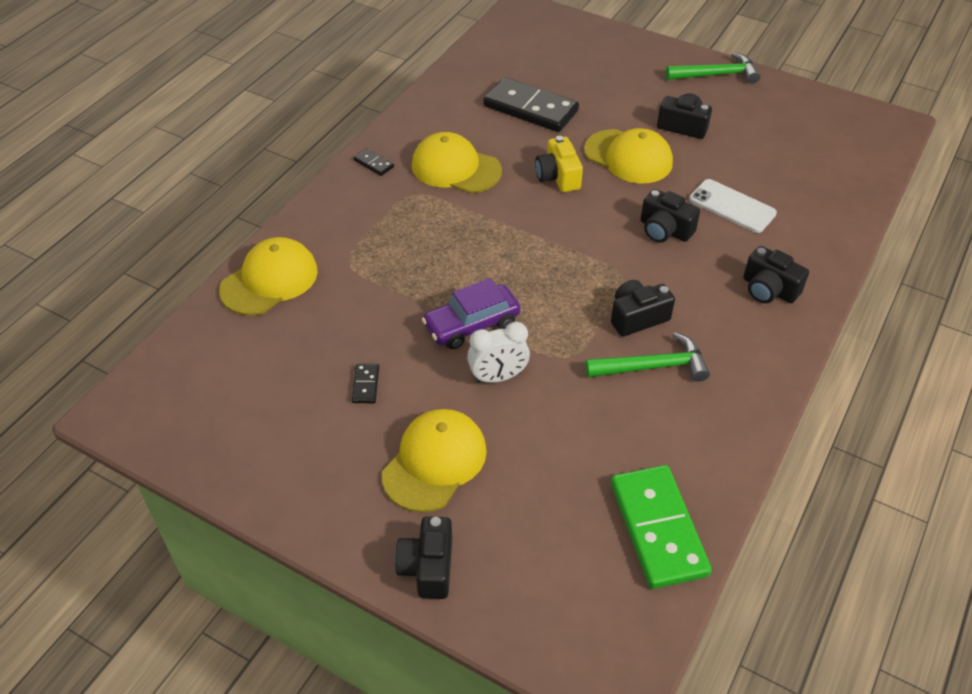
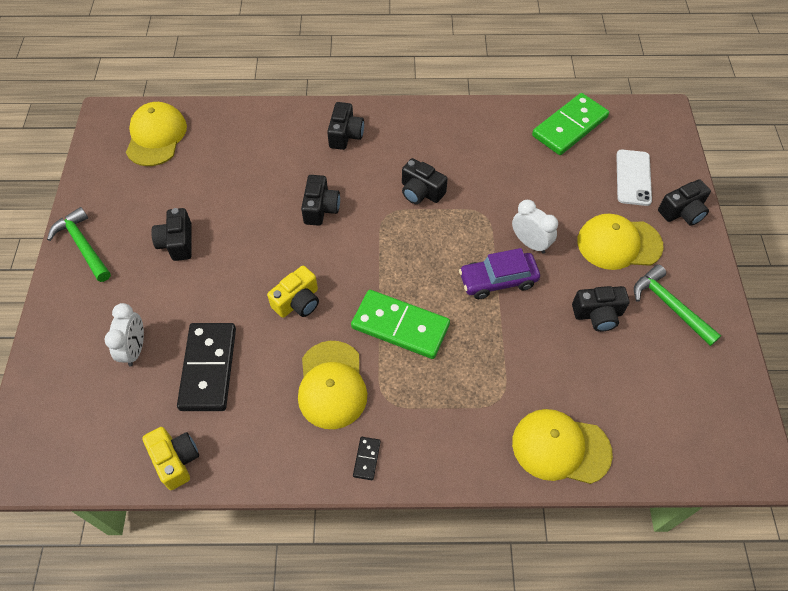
camera: 120 degrees left, 10 degrees up
black domino [352,364,379,403] -> black camera [572,286,629,332]
purple car [422,278,520,349] -> purple car turned 135 degrees clockwise [459,248,540,299]
yellow cap [584,128,673,184] -> yellow cap moved to [126,102,187,166]
green hammer [585,332,710,382] -> green hammer moved to [634,264,721,346]
white phone [689,179,777,233] -> white phone moved to [616,150,652,206]
none -> white clock [104,303,144,367]
none -> yellow camera [142,427,199,490]
none -> green domino [351,290,450,359]

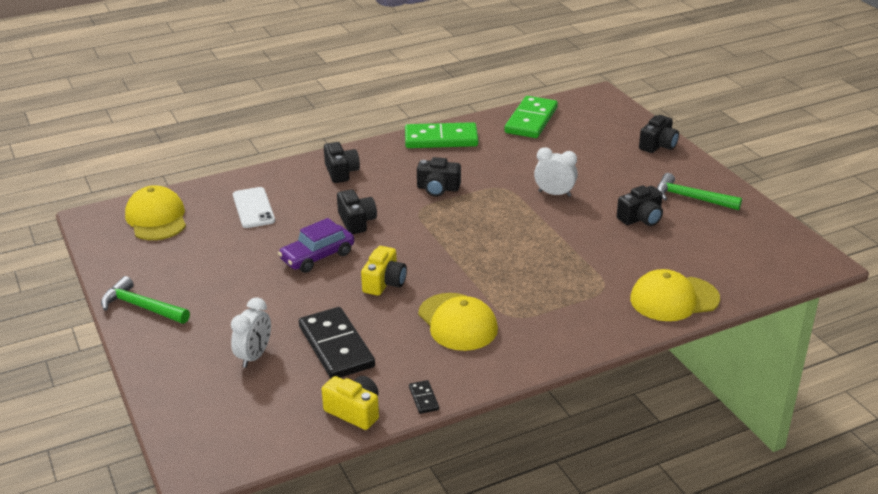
camera: 25 degrees left, 25 degrees down
white clock [104,303,144,367] -> white clock turned 45 degrees clockwise [231,297,271,368]
black camera [151,208,192,261] -> none
green domino [351,290,450,359] -> green domino moved to [405,122,478,148]
black domino [353,437,381,480] -> black domino moved to [409,380,439,414]
purple car [459,248,540,299] -> purple car moved to [278,218,354,273]
yellow cap [577,214,663,270] -> none
white phone [616,150,652,206] -> white phone moved to [233,187,275,228]

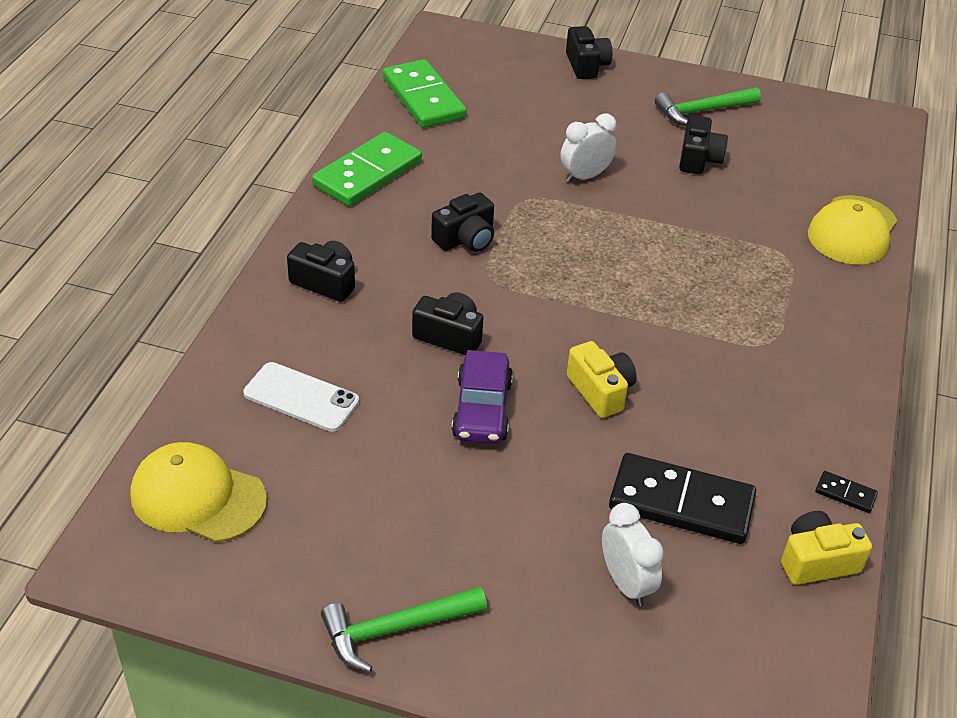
camera: 50 degrees left, 10 degrees up
yellow cap [418,293,498,351] -> none

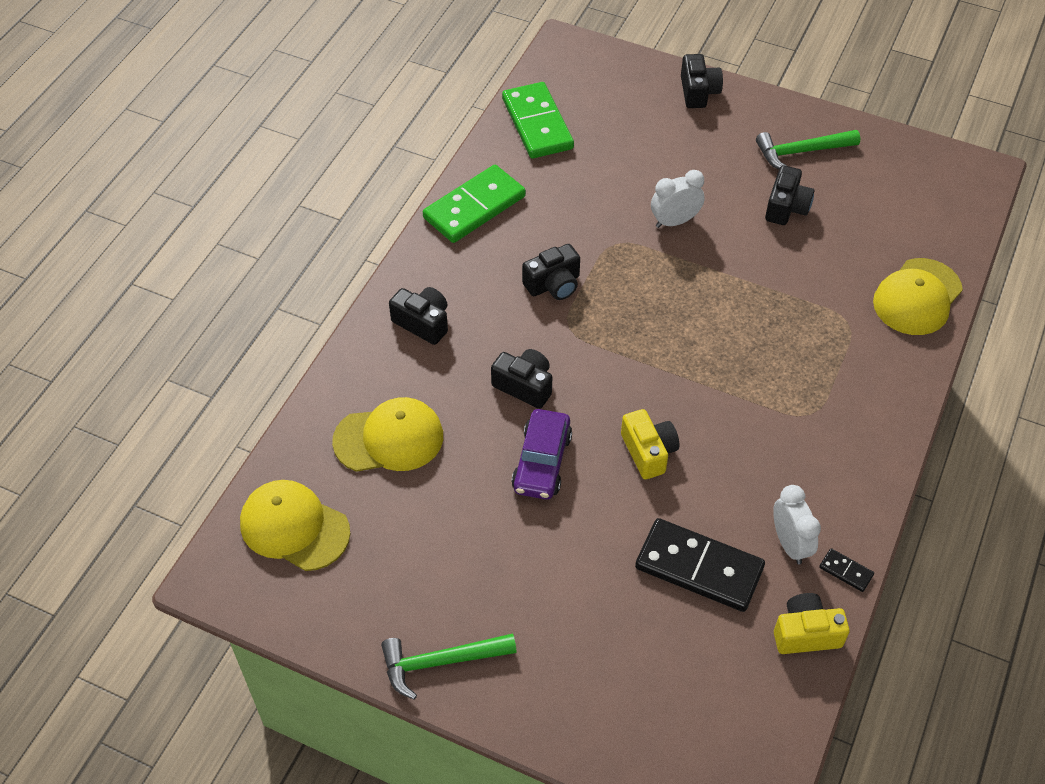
camera: 10 degrees right, 10 degrees up
white phone [243,362,359,432] -> yellow cap [332,397,443,472]
white clock [602,503,664,606] -> white clock moved to [773,485,821,564]

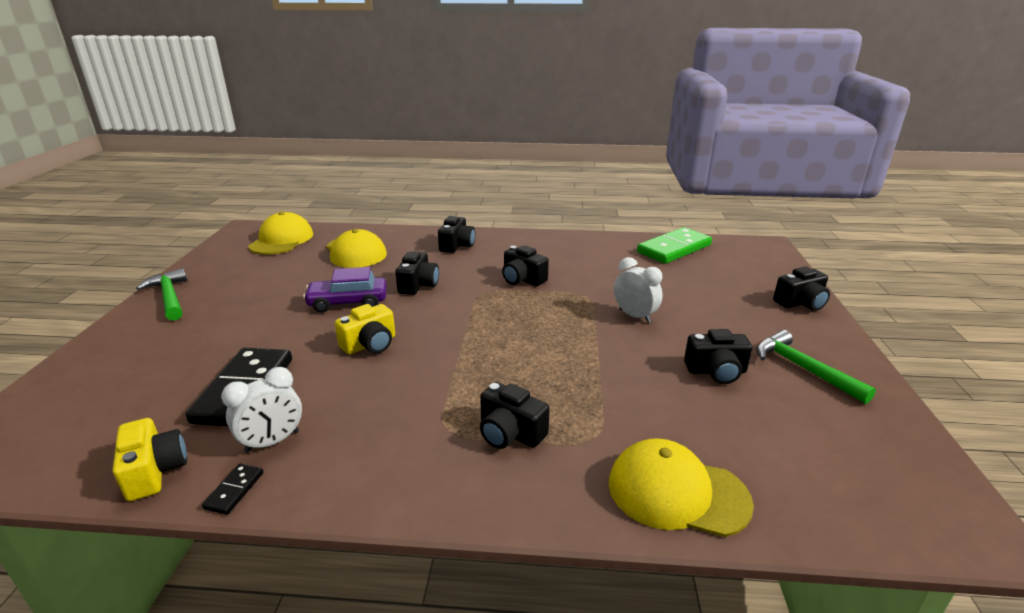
camera: 70 degrees right, 25 degrees down
green domino [423,165,526,243] -> none
none -> black camera [480,382,550,449]

